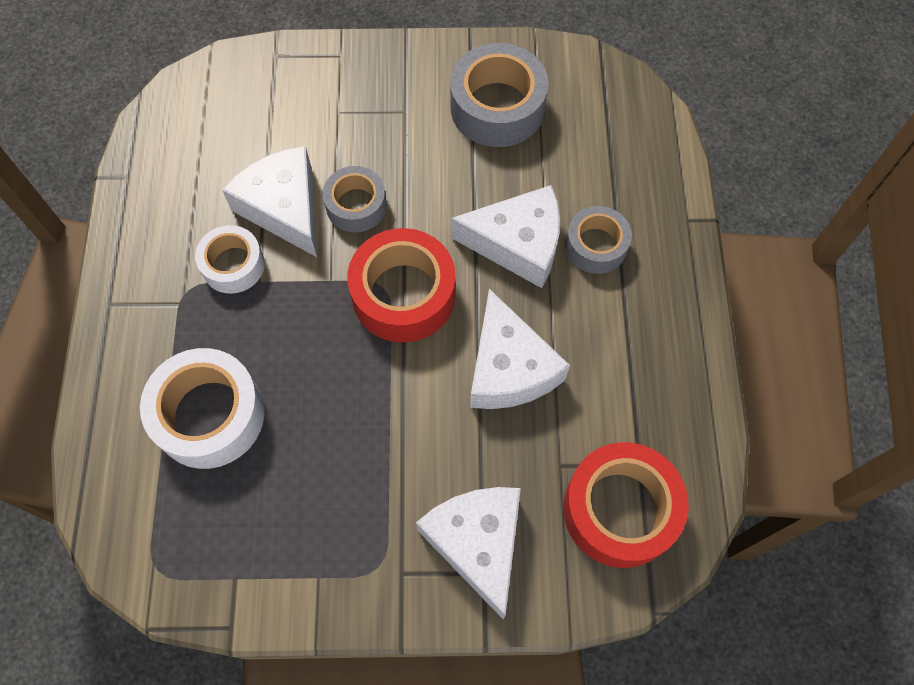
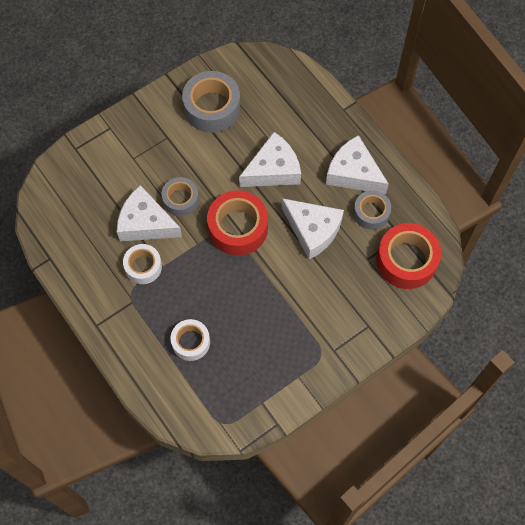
camera: 35 degrees left, 0 degrees up
white tape [140,348,265,469] -> white tape [171,319,210,361], size x0.61
white cheese [416,487,521,619] -> white cheese moved to [326,135,389,194]
grey tape [565,206,632,274] -> grey tape moved to [353,190,391,230]

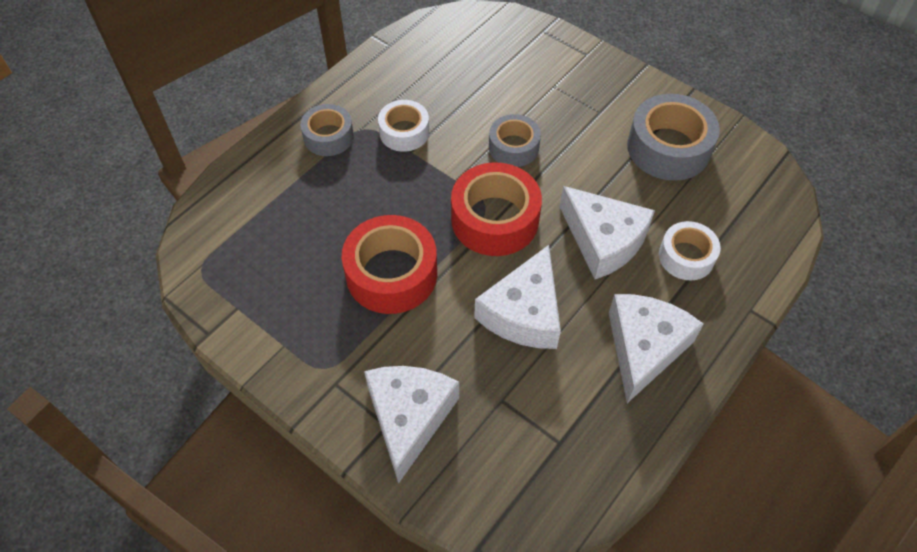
camera: 75 degrees right, 10 degrees down
white cheese [117,185,182,242] -> white cheese moved to [364,366,459,484]
white tape [171,319,210,361] -> white tape moved to [659,221,721,280]
grey tape [353,190,391,230] -> grey tape moved to [300,104,354,156]
red tape [377,223,441,289] -> red tape moved to [342,215,437,314]

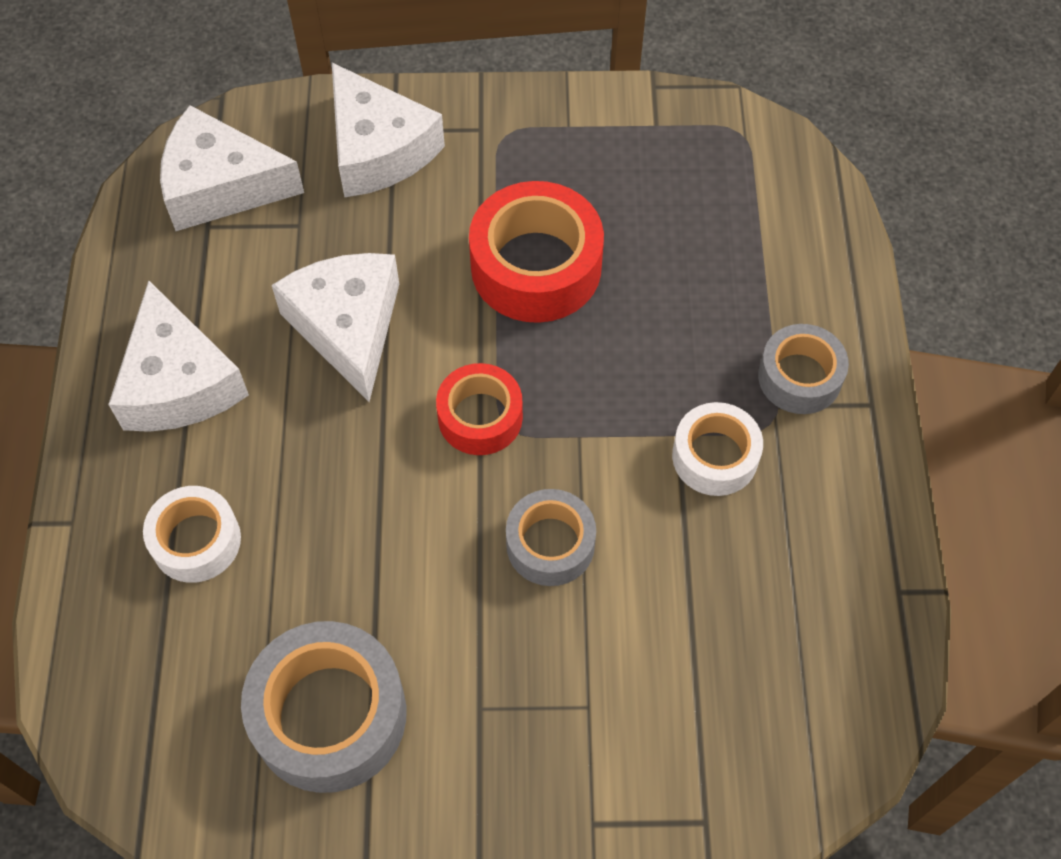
camera: 140 degrees right, 5 degrees up
red tape [451,162,542,256] -> red tape [436,363,523,455], size x0.61
white cheese [560,186,655,279] -> white cheese moved to [160,105,304,231]

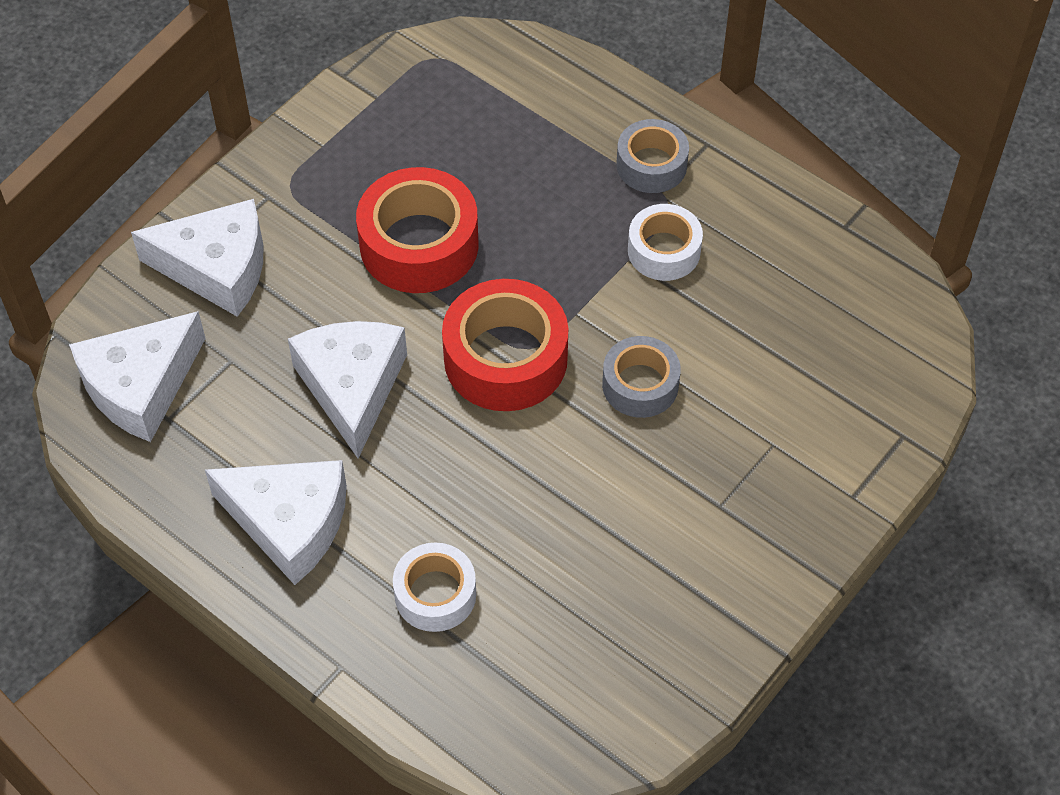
camera: 50 degrees left, 5 degrees down
grey tape [241,621,406,793] -> none
white cheese [272,253,399,402] -> white cheese turned 60 degrees clockwise [288,321,407,458]
red tape [436,363,523,455] -> red tape [442,279,568,411], size x1.64

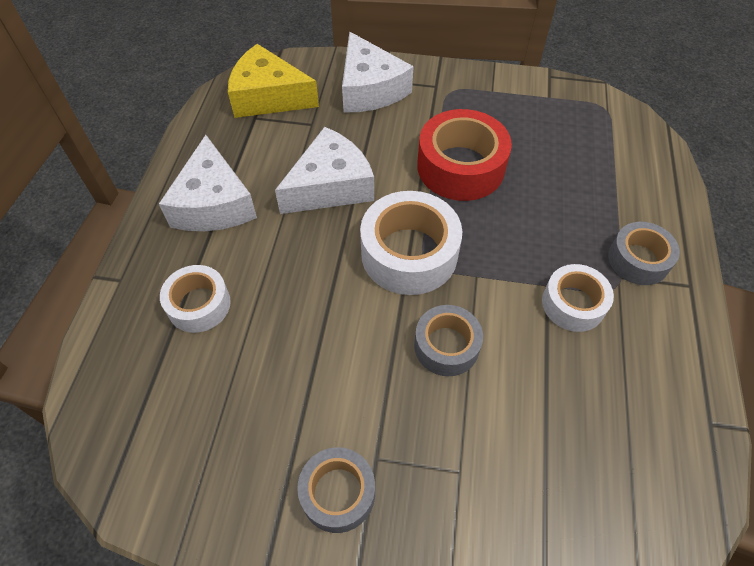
camera: 60 degrees right, 0 degrees up
white cheese [69,311,206,442] -> yellow cheese [228,44,319,118]
red tape [442,279,568,411] -> white tape [360,191,462,295]
none -> grey tape [297,447,375,533]

